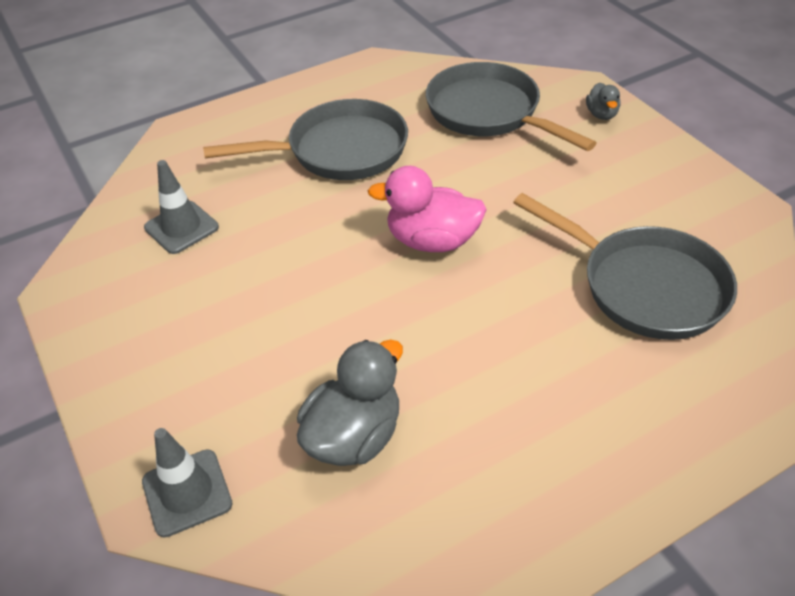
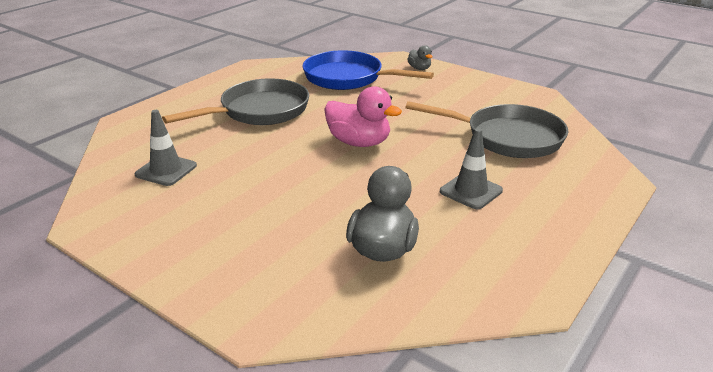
camera: 25 degrees left, 15 degrees down
grey traffic cone [142,428,232,537] -> grey traffic cone moved to [440,128,503,209]
pink duck [368,166,487,252] -> pink duck turned 135 degrees counterclockwise [324,86,402,147]
grey pan [426,62,596,151] -> blue pan [302,50,434,90]

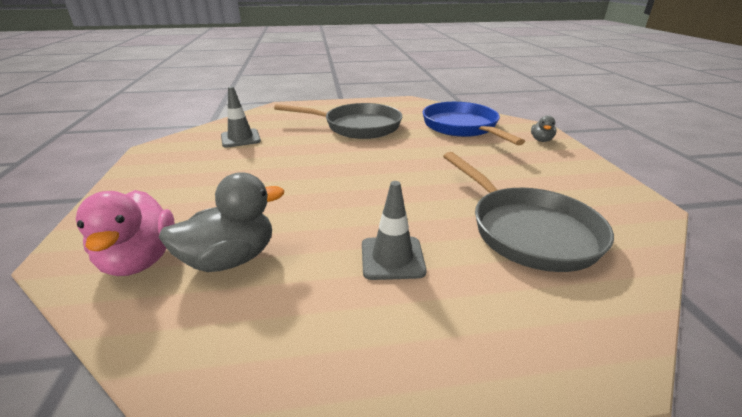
camera: 45 degrees right, 0 degrees up
pink duck [324,86,402,147] -> pink duck moved to [76,190,175,276]

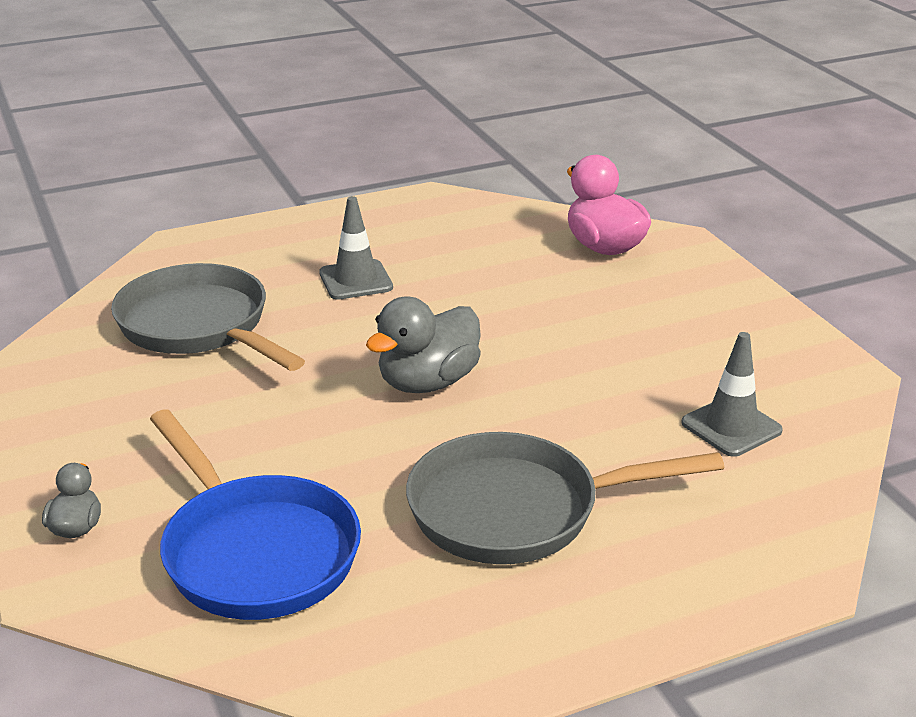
camera: 165 degrees right, 0 degrees up
grey duck [158,173,284,272] -> grey duck moved to [366,297,481,393]

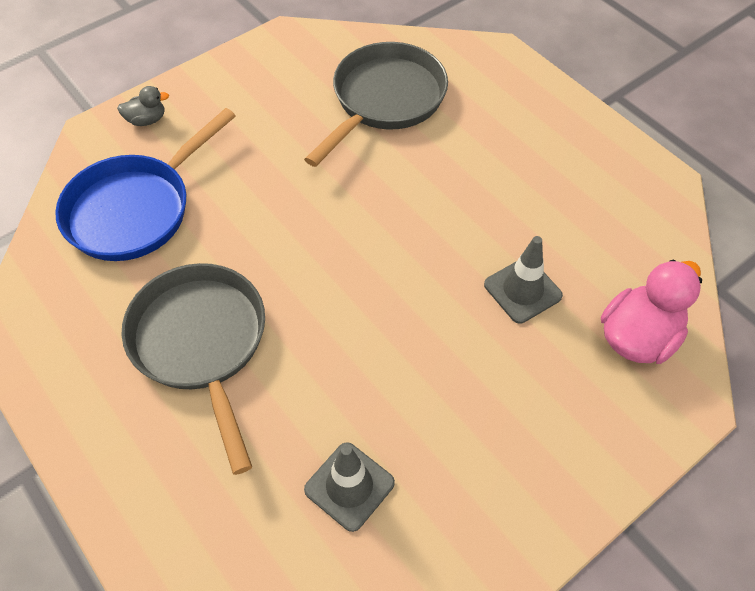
camera: 75 degrees right, 25 degrees up
grey traffic cone [319,196,393,300] -> grey traffic cone moved to [484,236,563,324]
grey duck [366,297,481,393] -> none

